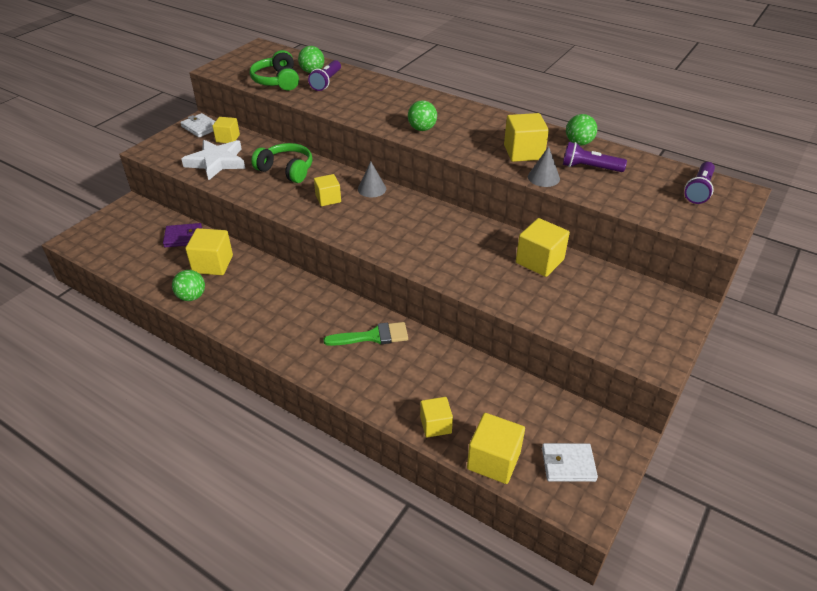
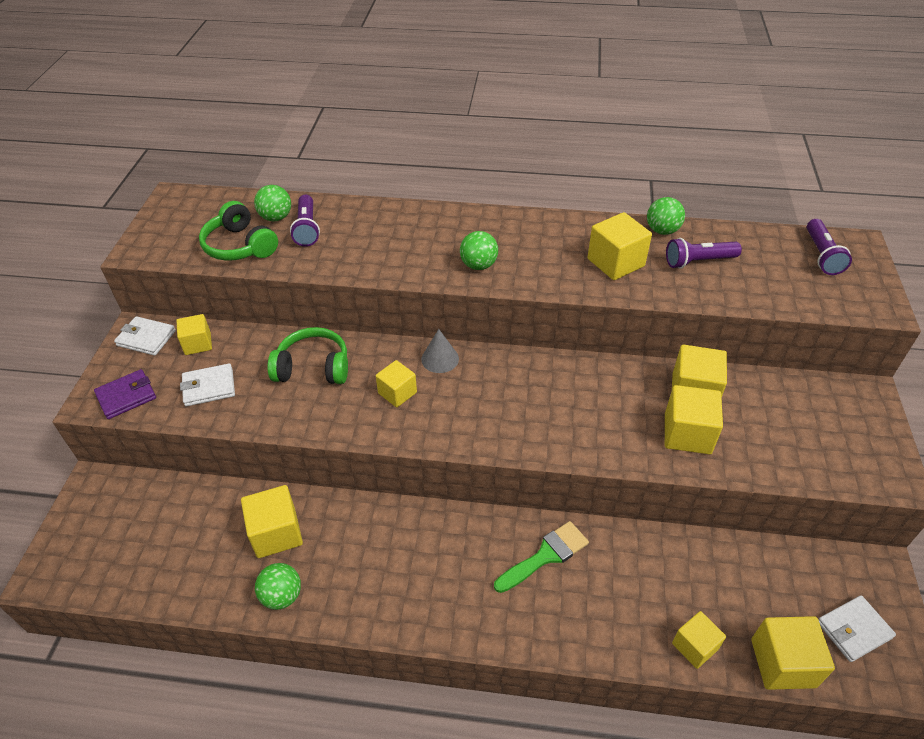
camera: 25 degrees left, 5 degrees up
purple wallet [163,223,202,247] -> purple wallet moved to [94,369,156,419]
white star [181,140,245,180] -> white wallet [180,363,235,406]
grey cone [528,146,560,187] -> none
none -> yellow cube [665,385,723,454]

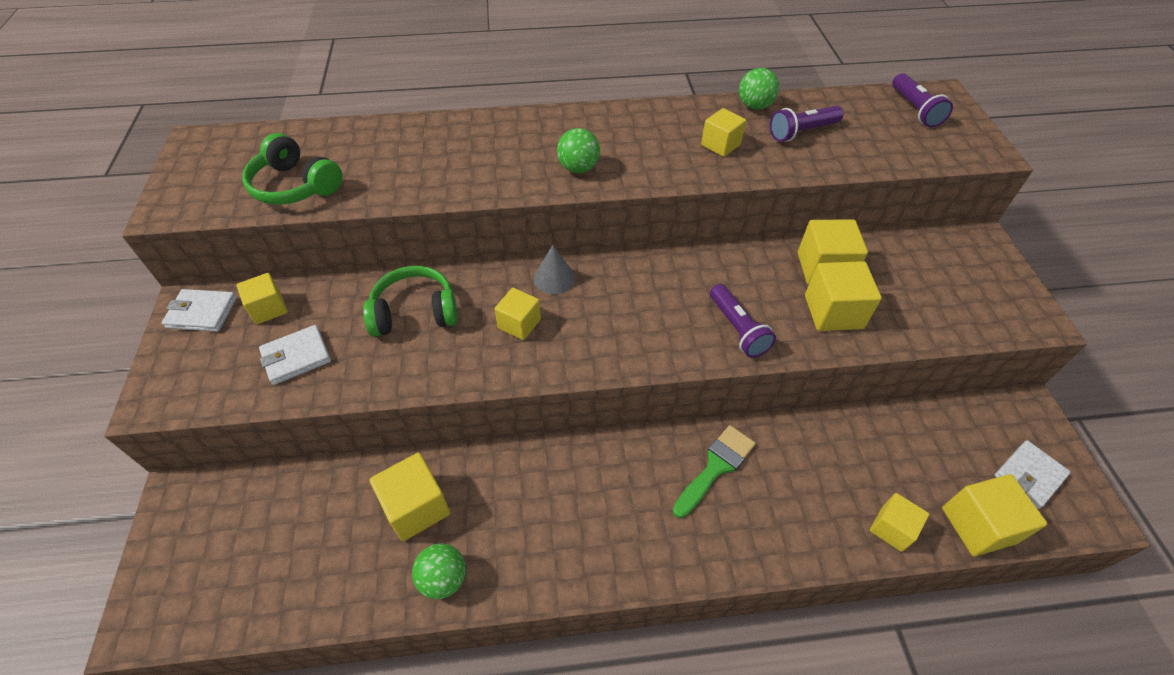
camera: 15 degrees left, 5 degrees up
purple wallet [94,369,156,419] -> none
green ball [254,185,291,221] -> none
purple flashlight [290,195,320,247] -> purple flashlight moved to [710,284,776,358]
yellow cube [588,212,652,280] -> yellow cube [701,108,746,157], size x0.65

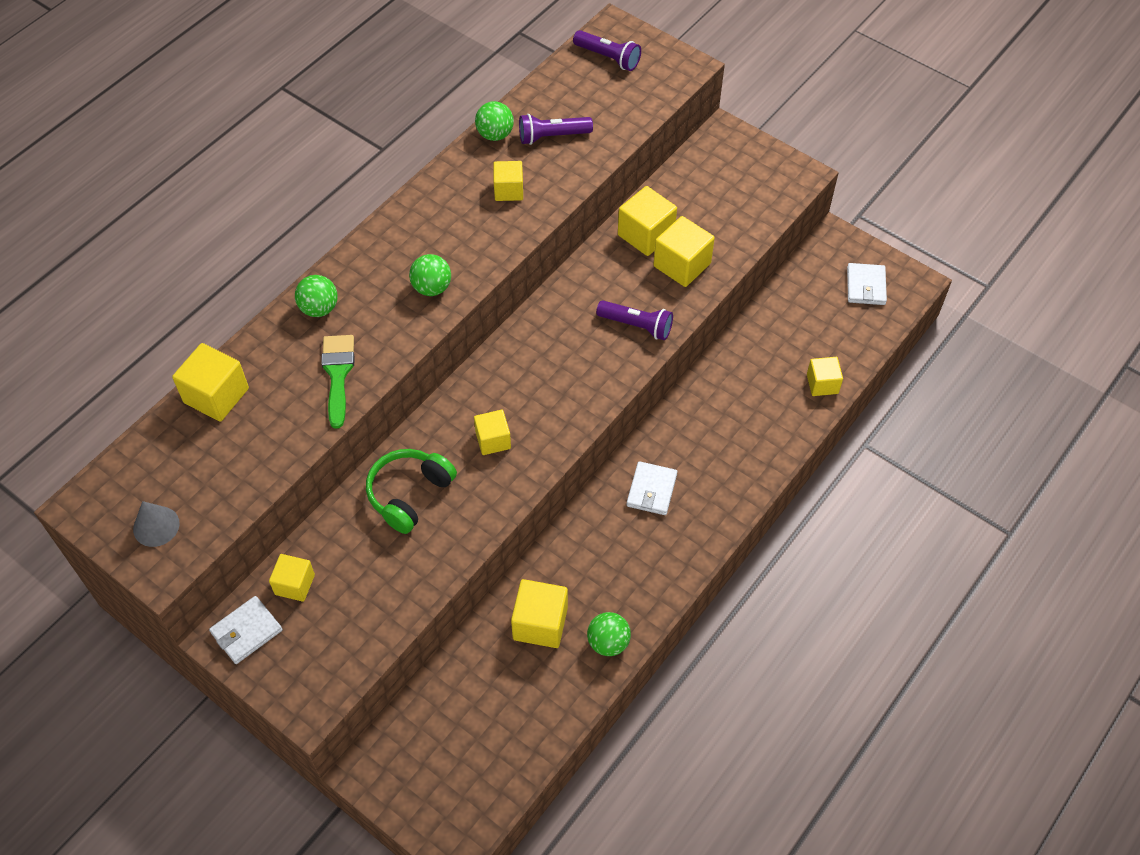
camera: 45 degrees left, 5 degrees up
green headphones [242,133,343,205] -> none
white wallet [259,325,331,385] -> white wallet moved to [626,461,677,515]
grey cone [534,245,575,294] -> grey cone moved to [133,501,180,547]
green brush [673,425,756,518] -> green brush moved to [321,335,354,429]
purple flashlight [770,106,843,142] -> purple flashlight turned 60 degrees clockwise [519,114,593,145]
yellow cube [942,474,1047,556] -> yellow cube moved to [172,343,249,421]
none -> green ball [295,275,338,317]

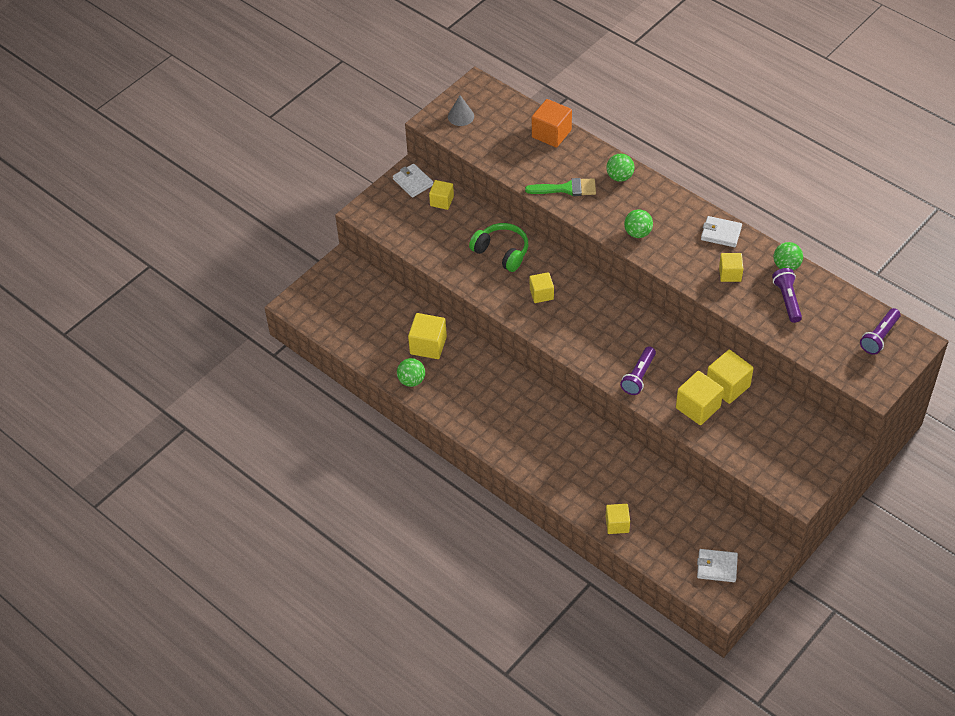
camera: 95 degrees right, 5 degrees down
yellow cube [172,343,249,421] -> orange cube [532,99,572,148]
white wallet [626,461,677,515] -> white wallet moved to [701,216,742,247]

